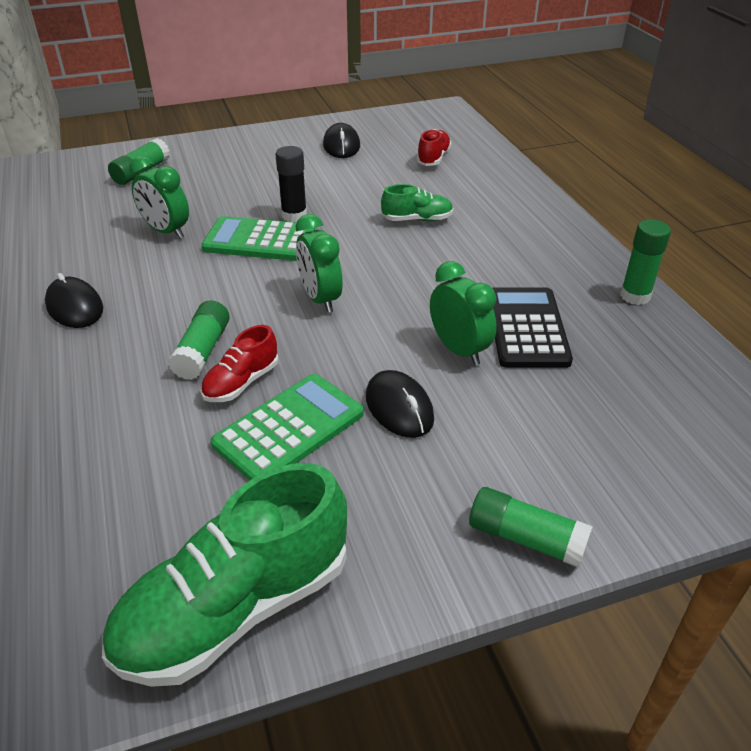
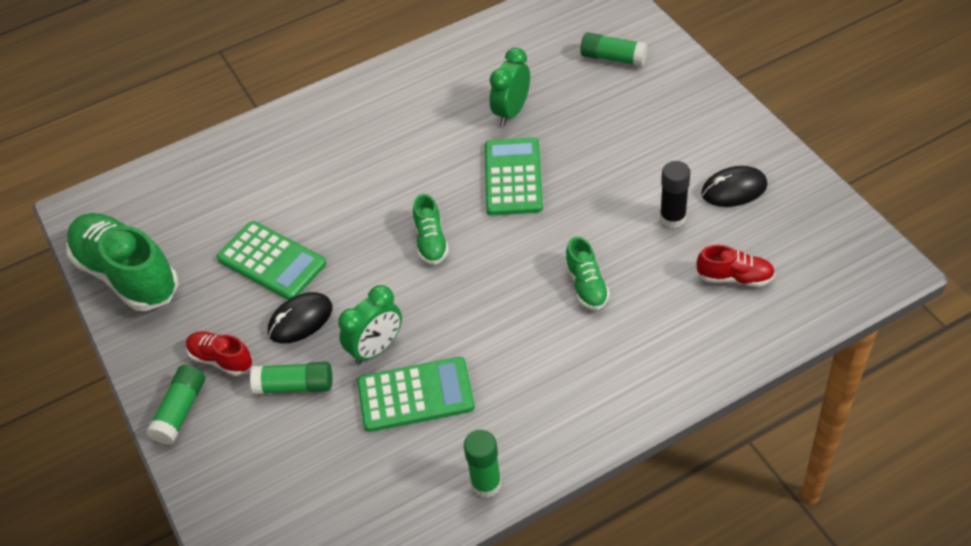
camera: 85 degrees right, 10 degrees up
black mouse [45,273,103,328] -> none
green glue stick [168,300,230,380] -> green glue stick moved to [250,362,332,395]
red shoe [201,325,278,402] -> red shoe moved to [186,331,253,376]
black glue stick [276,146,307,222] -> black glue stick moved to [660,161,691,228]
green clock [296,214,343,313] -> green shoe [413,194,449,265]
black calculator [493,287,573,368] -> green calculator [357,357,475,432]

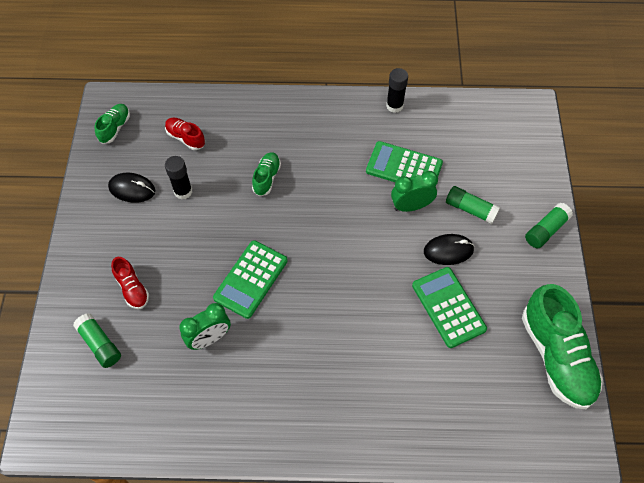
camera: 155 degrees left, 10 degrees up
red shoe [186,331,253,376] -> red shoe moved to [111,257,149,309]
green shoe [413,194,449,265] -> green shoe moved to [95,104,130,144]
green glue stick [464,430,501,498] -> black glue stick [386,68,408,113]

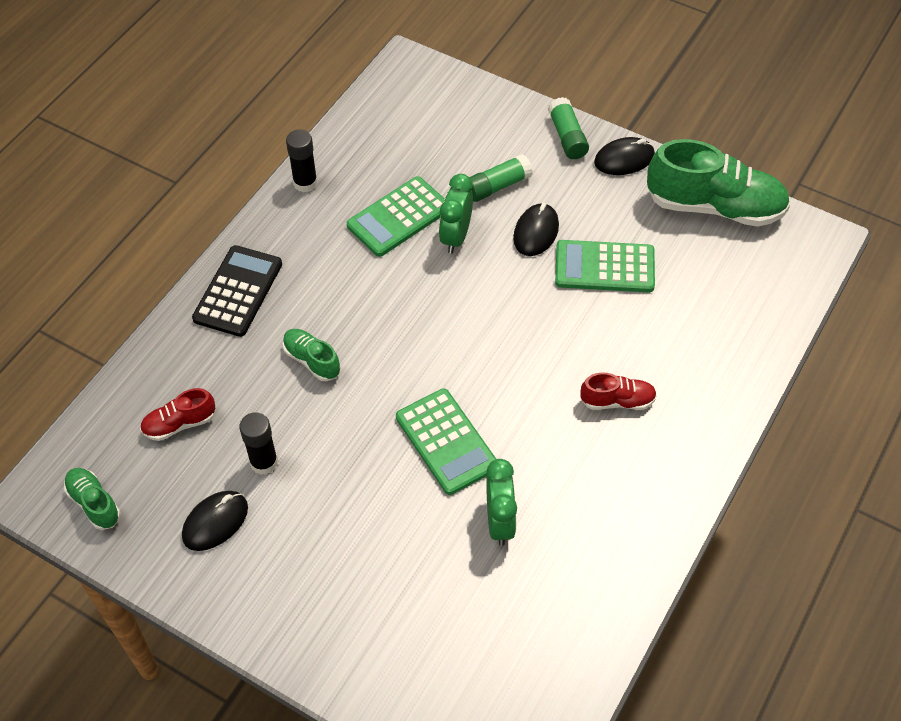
camera: 60 degrees left, 5 degrees down
green glue stick [73,313,121,368] -> none
red shoe [111,257,149,309] -> red shoe moved to [580,373,657,410]
none -> black calculator [192,245,282,337]
none -> black mouse [594,137,655,175]

